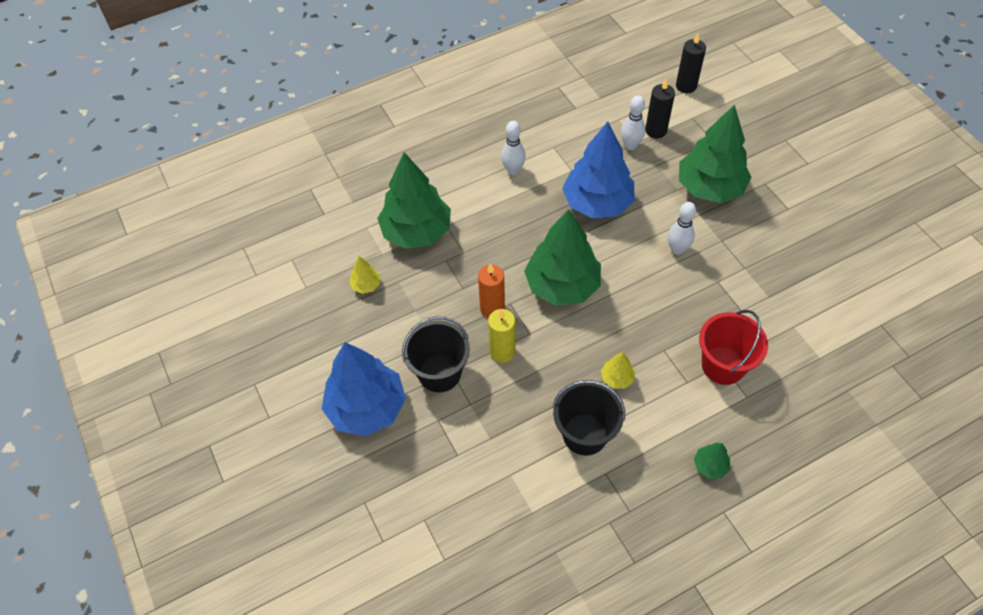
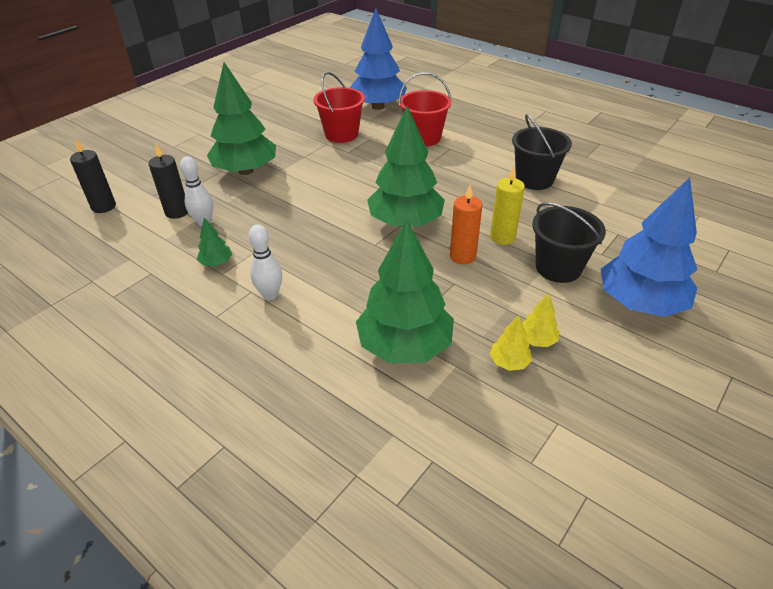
camera: 115 degrees left, 15 degrees down
blue tree [562,122,635,219] -> blue tree moved to [350,8,407,110]
yellow tree [601,352,635,389] -> yellow tree moved to [522,293,559,347]
white bowling pin [668,202,696,255] -> none
green tree [694,443,730,479] -> green tree moved to [197,218,232,266]
none -> red bucket [313,72,365,143]

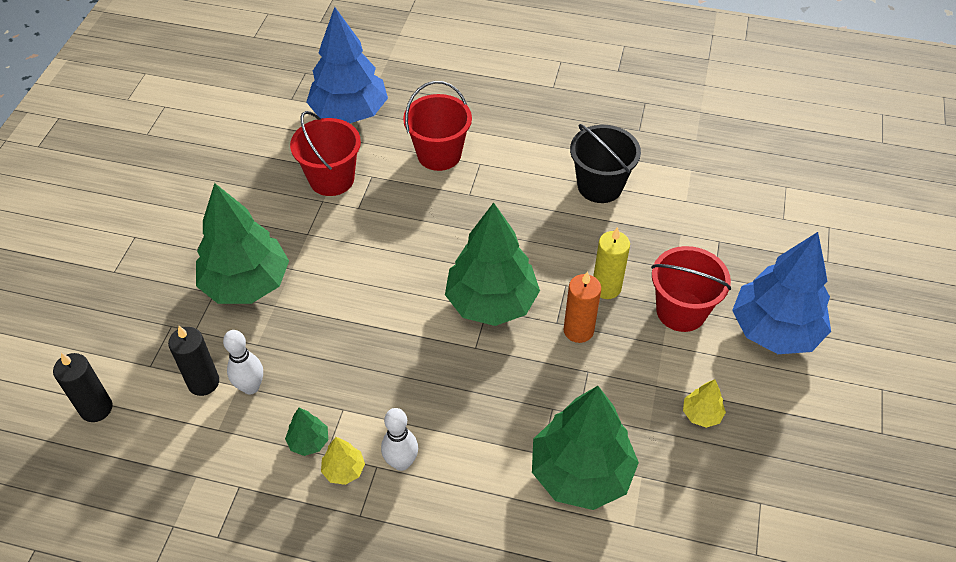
camera: 25 degrees left, 10 degrees up
yellow tree [490,316,532,371] -> yellow tree moved to [321,437,365,485]
black bucket [532,202,606,283] -> red bucket [651,246,731,332]

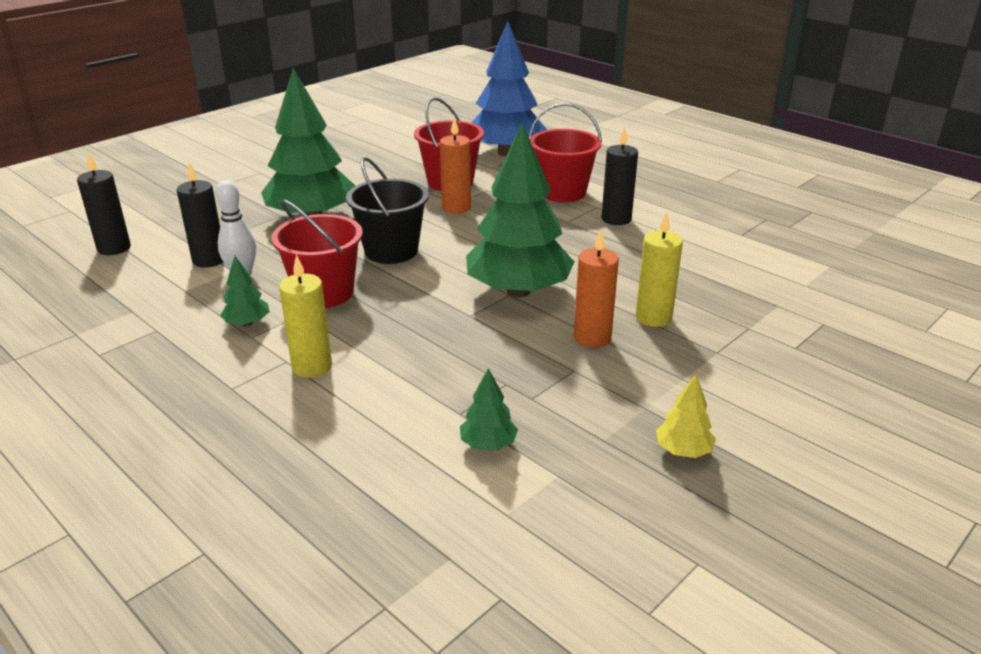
camera: 30 degrees right, 20 degrees down
yellow tree [321,437,365,485] -> none
white bowling pin [381,408,418,471] -> yellow candle [279,255,332,378]
green tree [532,386,639,510] -> green tree [460,368,518,451], size x0.42
black bucket [570,124,641,203] -> black bucket moved to [346,157,429,264]
red bucket [651,246,731,332] -> red bucket moved to [271,199,363,308]
blue tree [732,232,831,354] -> none
none -> orange candle [440,118,471,214]
none -> black candle [602,127,638,225]

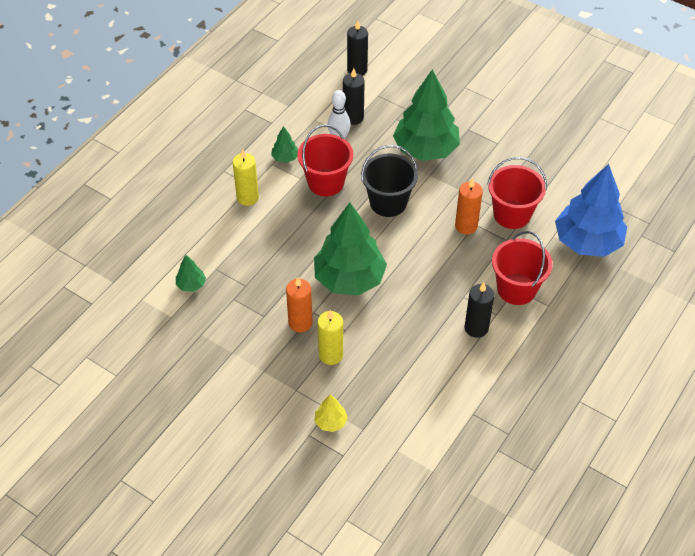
camera: 80 degrees right, 20 degrees up
yellow tree [656,375,716,458] -> yellow tree moved to [314,394,348,432]

